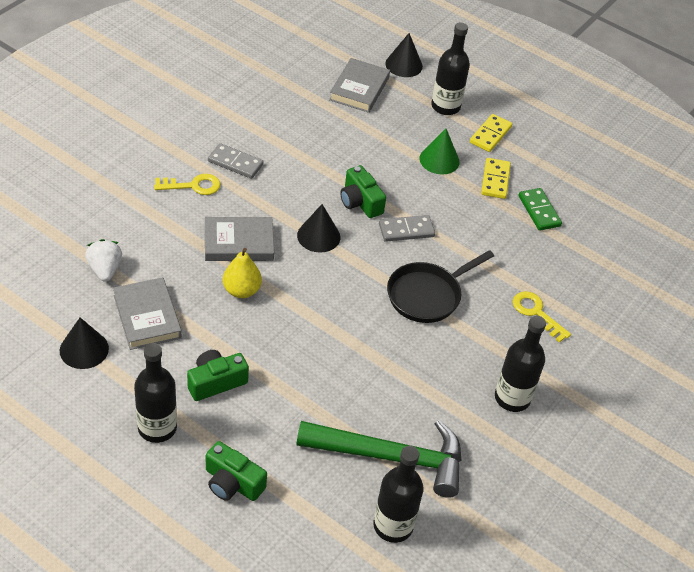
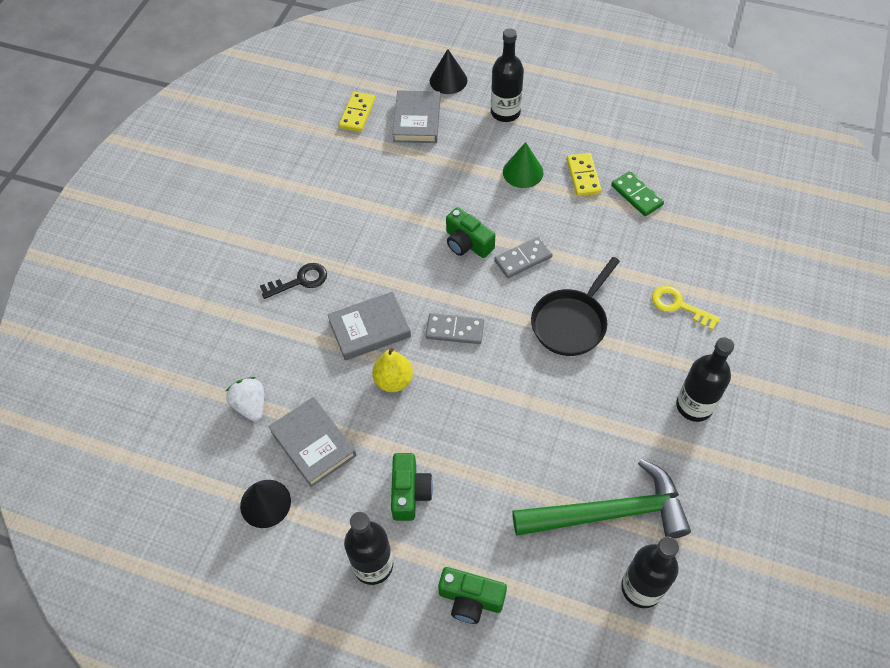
camera: 10 degrees left, 10 degrees up
yellow key [154,174,220,195] -> black key [260,263,327,299]
green camera [187,350,249,401] -> green camera turned 135 degrees clockwise [391,453,433,521]
grey domino [208,143,264,179] -> grey domino moved to [426,313,484,344]
black cone [297,204,340,253] -> none
yellow domino [470,114,512,152] -> yellow domino moved to [339,92,375,132]

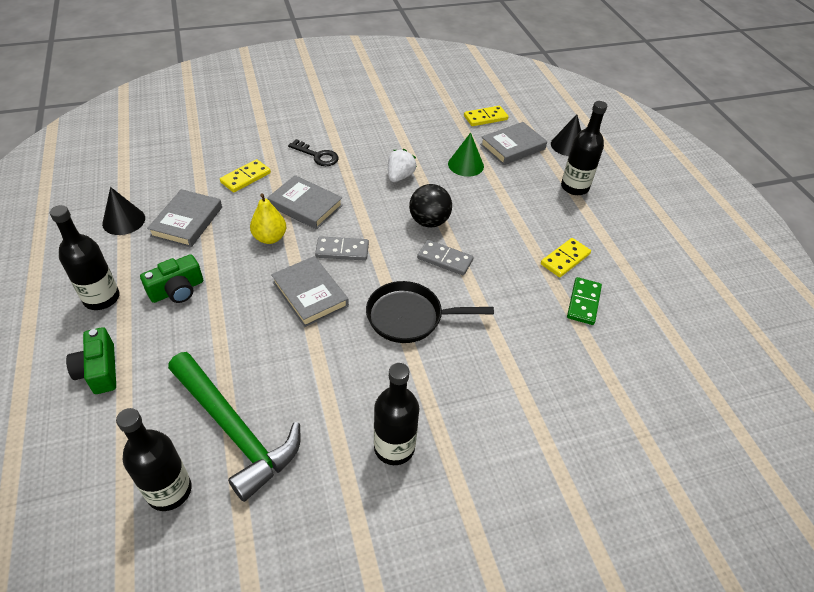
camera: 50 degrees right, 10 degrees down
white strawberry [225,377,264,421] -> white strawberry moved to [388,149,417,182]
grey domino [426,313,484,344] -> grey domino turned 60 degrees counterclockwise [315,236,369,261]
green camera [446,207,495,258] -> black ball [409,184,452,228]
green cone [503,142,544,188] -> green cone moved to [448,133,484,177]
yellow key [652,286,720,330] -> none
none -> yellow domino [220,159,271,193]
none -> grey book [271,256,349,327]

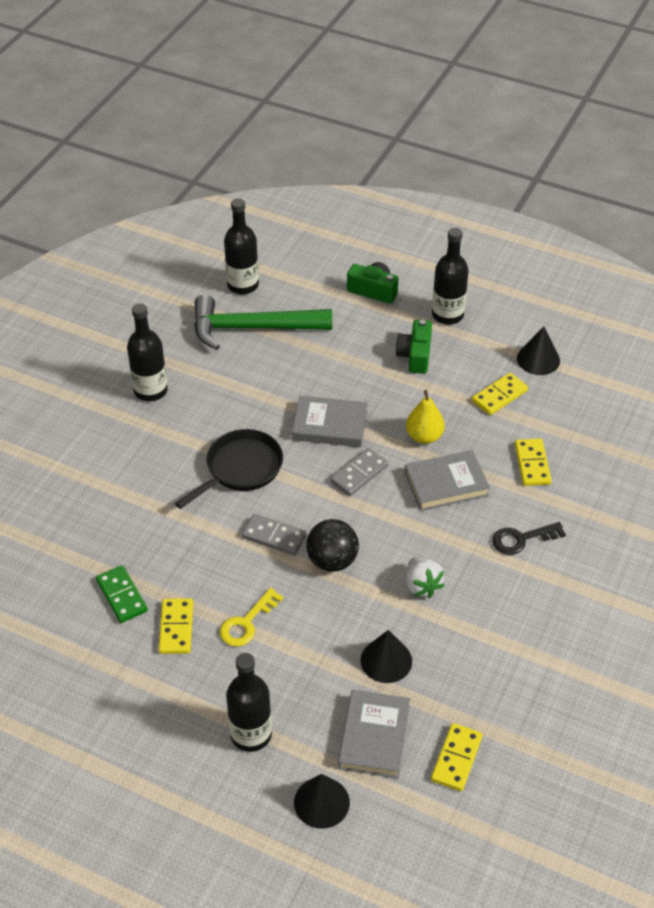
camera: 135 degrees right, 0 degrees up
grey book [147,189,222,248] -> yellow domino [472,373,528,415]
grey domino [417,240,473,275] -> grey domino turned 45 degrees clockwise [242,514,306,555]
green cone [448,133,484,177] -> black cone [361,630,412,683]
none -> yellow key [220,588,284,646]

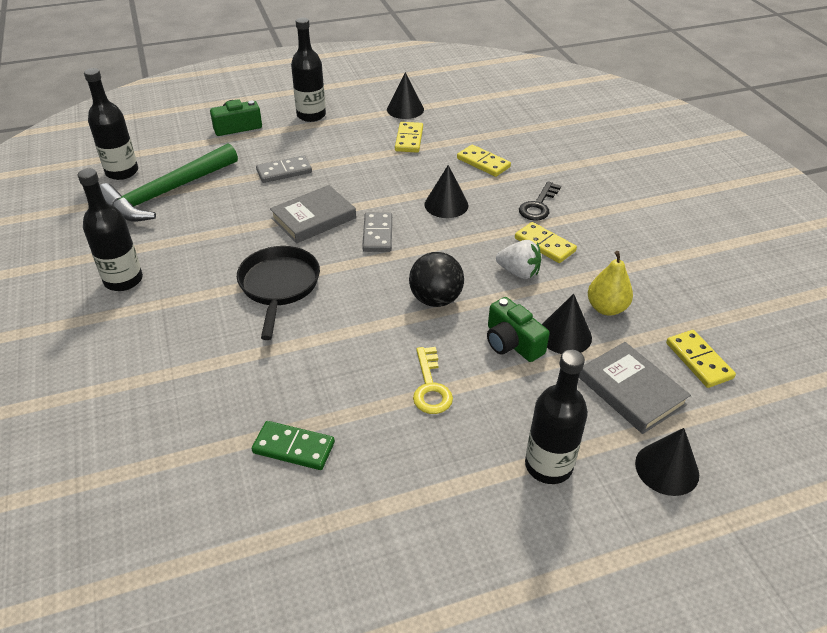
camera: 45 degrees left, 5 degrees down
yellow domino [159,598,193,654] -> yellow domino moved to [515,222,577,263]
grey domino [242,514,306,555] -> grey domino moved to [256,156,312,183]
green camera [396,320,432,374] -> green camera moved to [487,297,550,362]
grey book [405,450,490,511] -> black cone [425,165,468,218]
yellow pear [406,390,445,444] -> yellow pear moved to [588,251,633,316]

